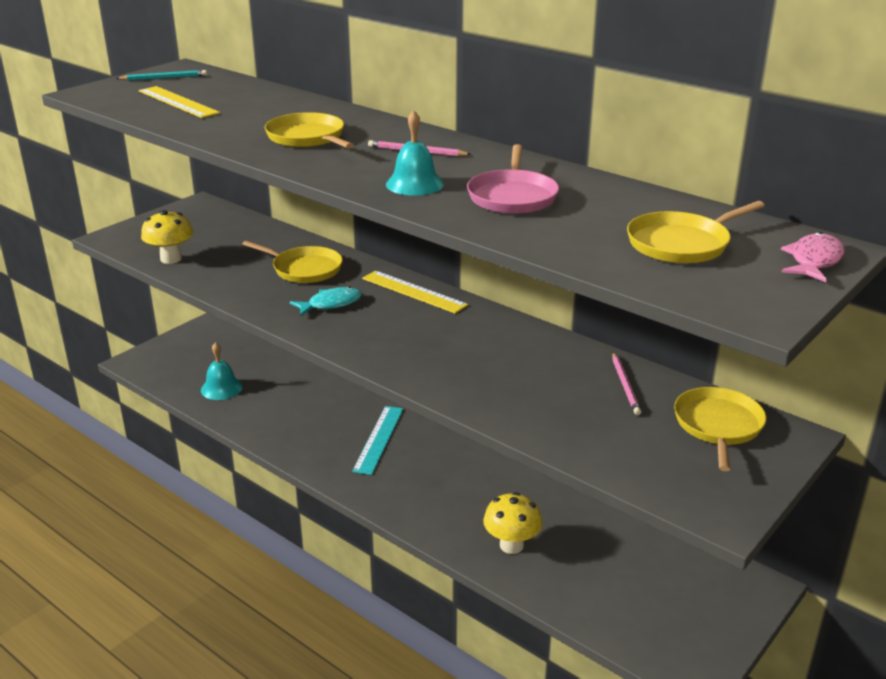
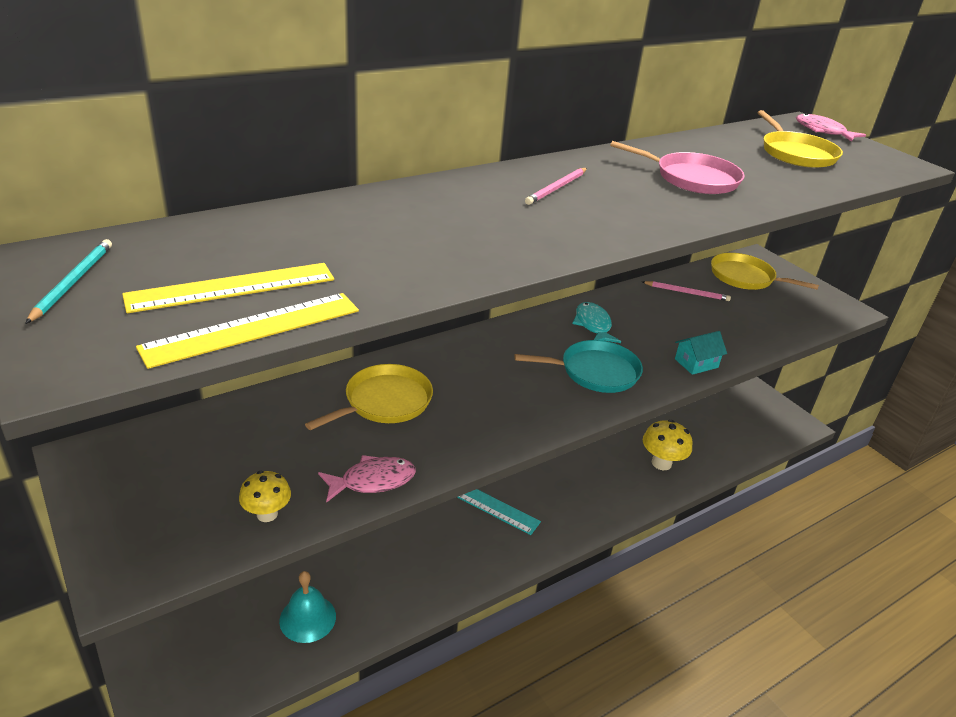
camera: 75 degrees left, 5 degrees up
yellow mushroom [141,210,193,264] -> yellow mushroom [239,471,291,522], size x0.64
yellow pan [264,112,354,148] -> none
turquoise fish [290,287,362,316] -> turquoise fish moved to [572,302,621,343]
yellow ruler [362,271,468,314] -> yellow ruler moved to [136,293,359,369]
turquoise bell [386,110,444,195] -> none
none -> pink fish [318,455,416,503]
none -> turquoise pan [514,340,643,393]
none -> turquoise house [675,331,727,375]

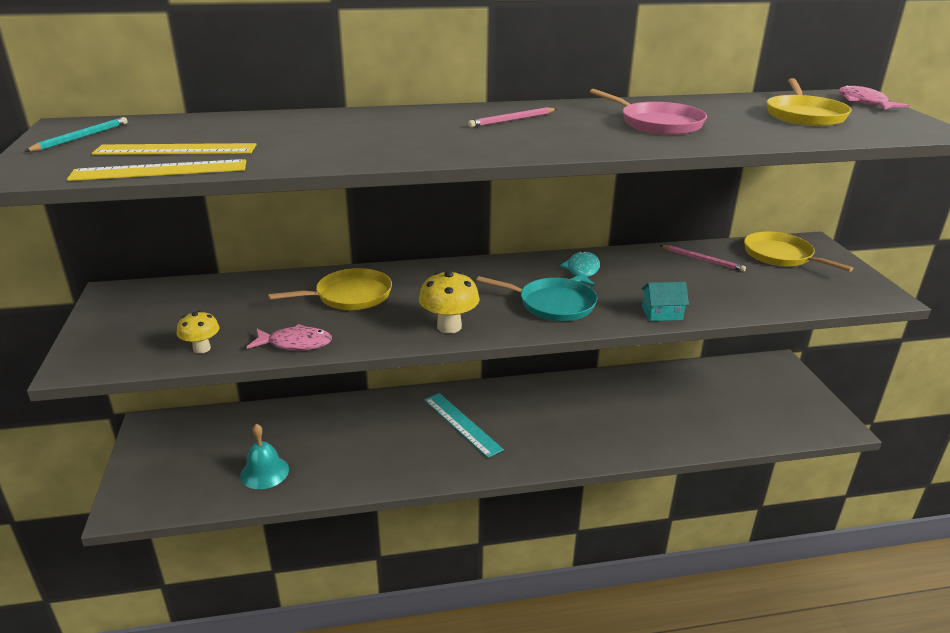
camera: 25 degrees right, 5 degrees down
yellow mushroom [643,420,693,470] -> yellow mushroom moved to [419,271,479,334]

